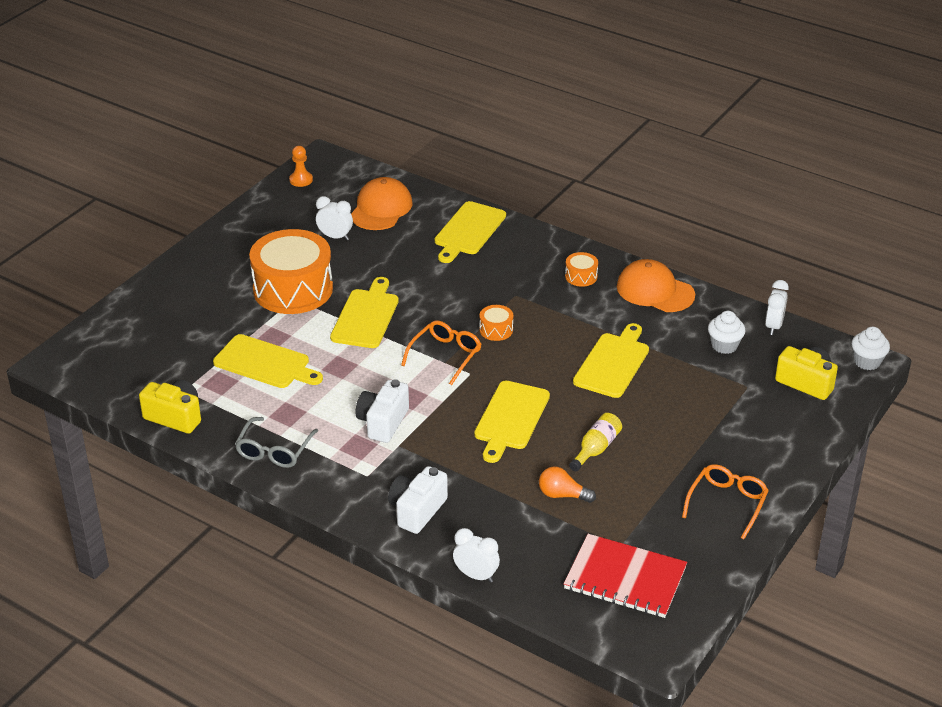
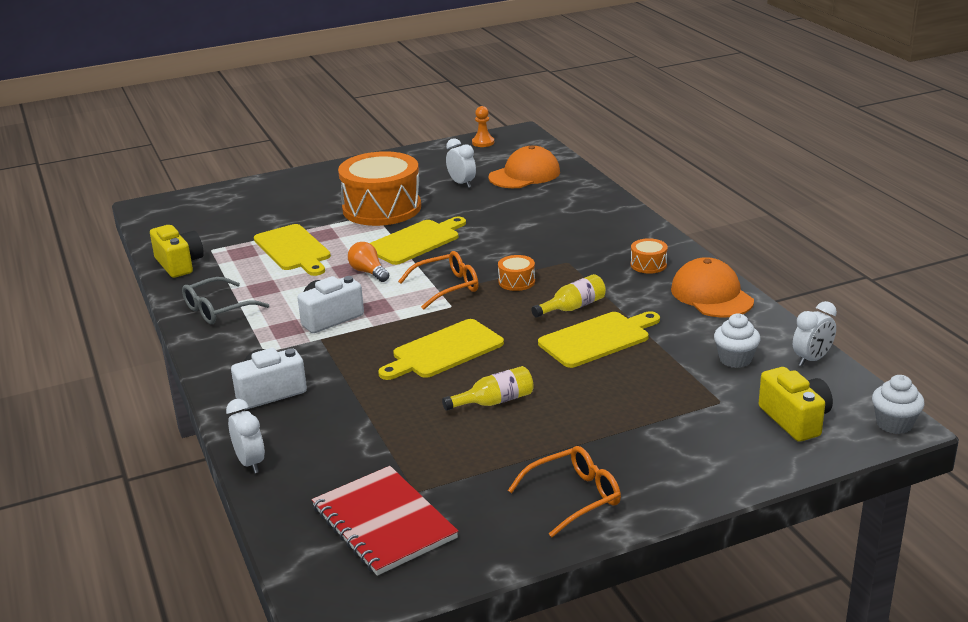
camera: 35 degrees right, 10 degrees down
yellow cutting board [435,201,506,263] -> none
orange light bulb [539,466,596,503] -> orange light bulb moved to [348,242,389,282]
none -> yellow bottle [531,274,606,318]

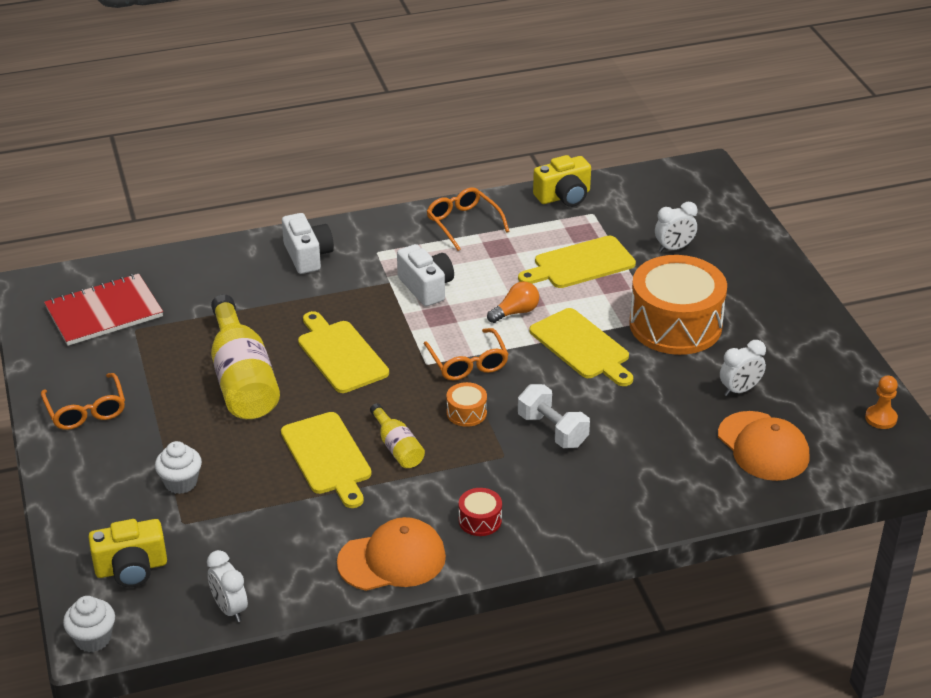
camera: 95 degrees right, 10 degrees up
grey glasses [182,277,269,324] -> orange glasses [426,187,510,251]
white clock [226,399,265,474] -> white clock moved to [655,202,697,252]
yellow bottle [442,366,534,411] -> yellow bottle [211,294,280,419], size x1.99
orange drum [631,238,668,274] -> red drum [459,488,502,536]
white cupcake [714,313,761,368] -> white cupcake moved to [155,441,202,494]
none -> white dumbbell [518,384,590,448]

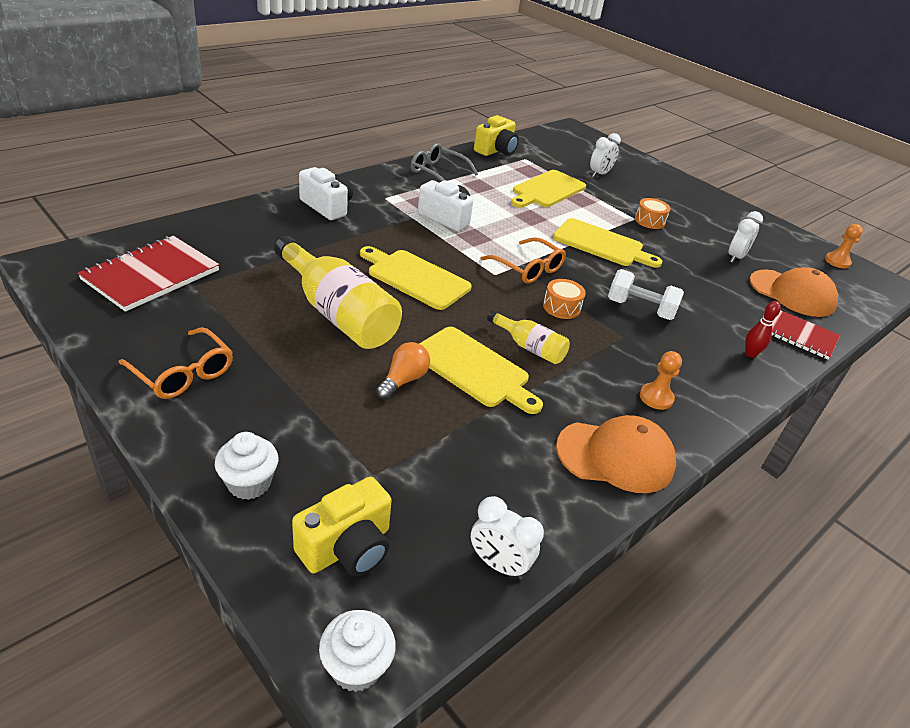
camera: 30 degrees left, 0 degrees up
white cupcake [155,441,202,494] -> white cupcake moved to [215,432,278,500]
orange cap [337,517,446,591] -> orange cap turned 45 degrees clockwise [556,415,676,493]
orange glasses [426,187,510,251] -> grey glasses [411,143,478,182]
red drum [459,488,502,536] -> orange pawn [640,351,682,410]
orange light bulb [487,281,539,323] -> orange light bulb moved to [376,342,430,400]
orange drum [629,255,727,355] -> orange drum [635,198,671,229], size x0.41
none -> red bowling pin [745,301,781,358]
none -> red notebook [772,310,840,360]

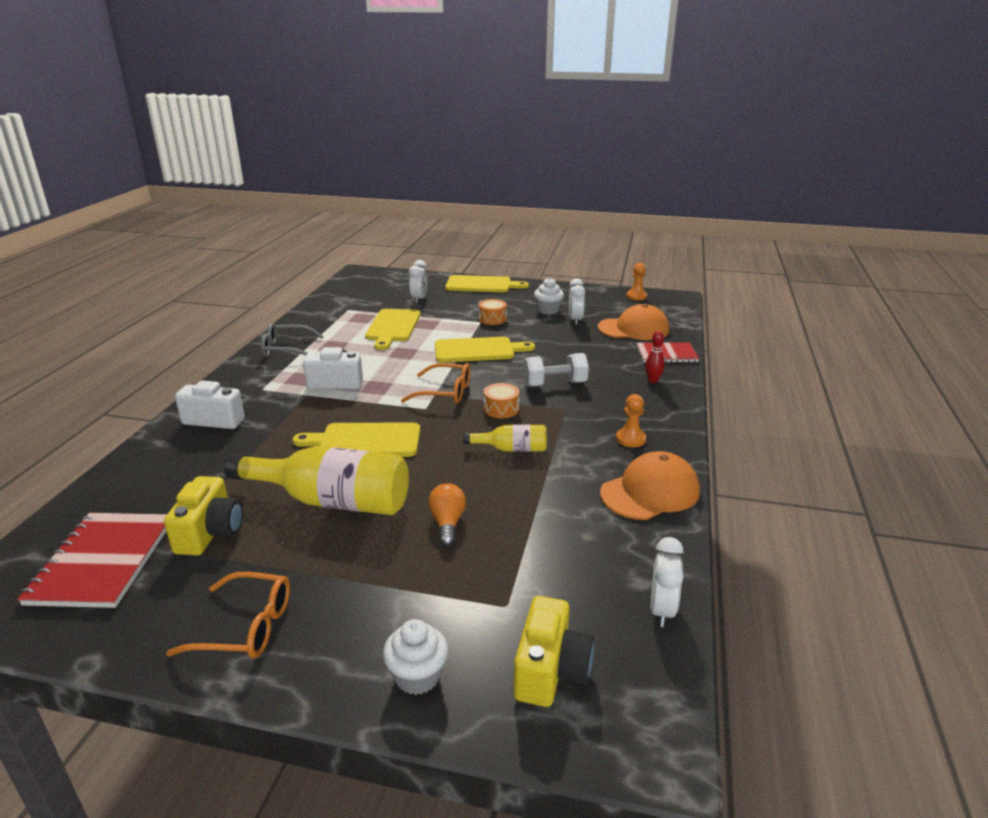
camera: 30 degrees left, 10 degrees down
white cupcake [319,610,396,692] -> white cupcake moved to [534,277,564,315]
yellow cutting board [419,327,543,414] -> yellow cutting board moved to [445,275,529,292]
white clock [471,496,544,579] -> white clock turned 75 degrees counterclockwise [651,537,684,627]
yellow camera [474,115,519,156] -> yellow camera moved to [164,476,243,556]

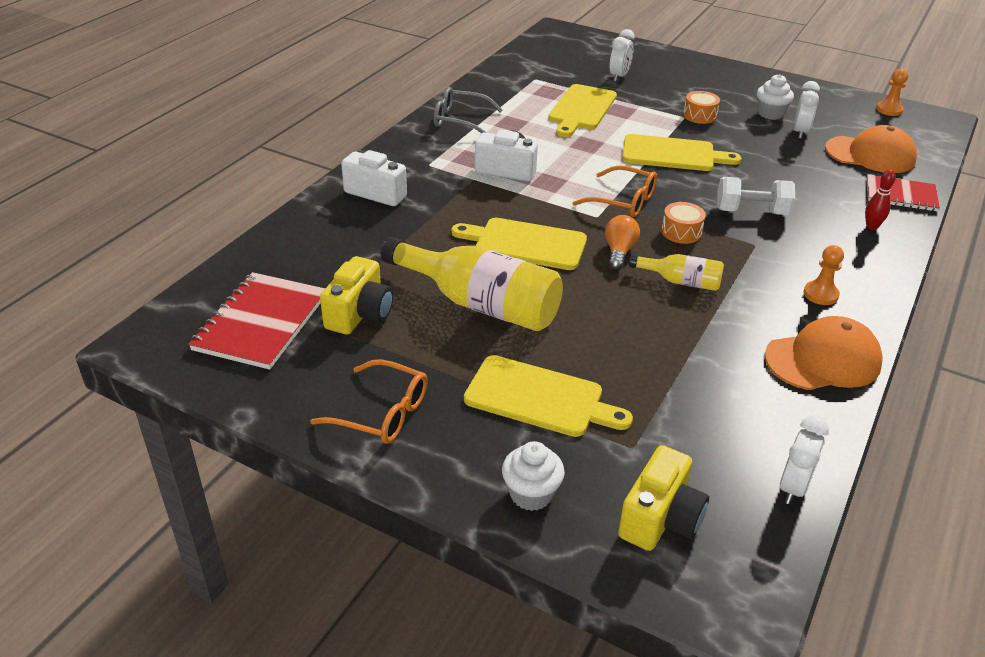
camera: 15 degrees right, 10 degrees up
orange light bulb [428,483,466,547] -> orange light bulb moved to [605,215,640,270]
yellow cutting board [445,275,529,292] -> yellow cutting board moved to [464,355,633,437]

